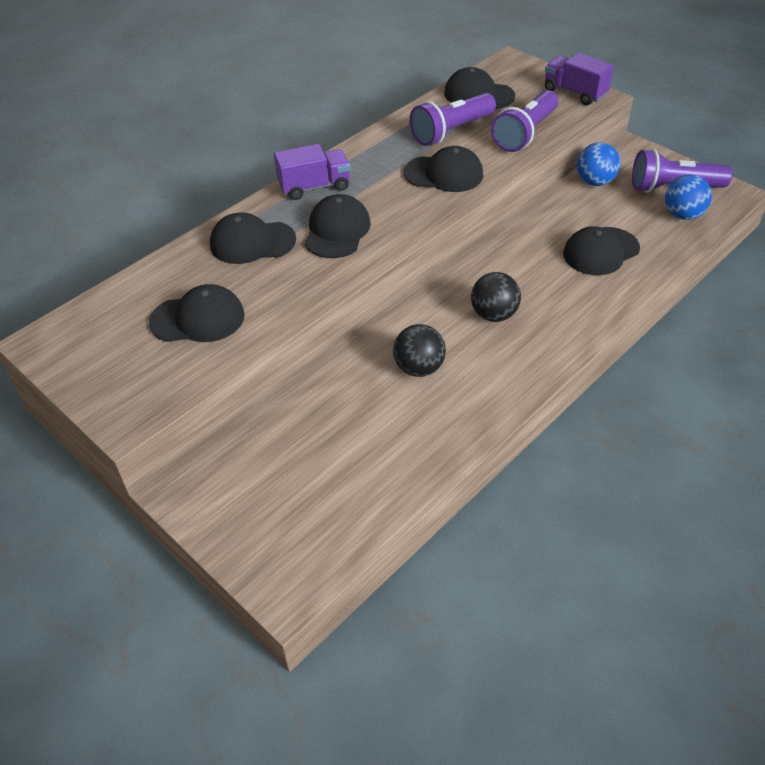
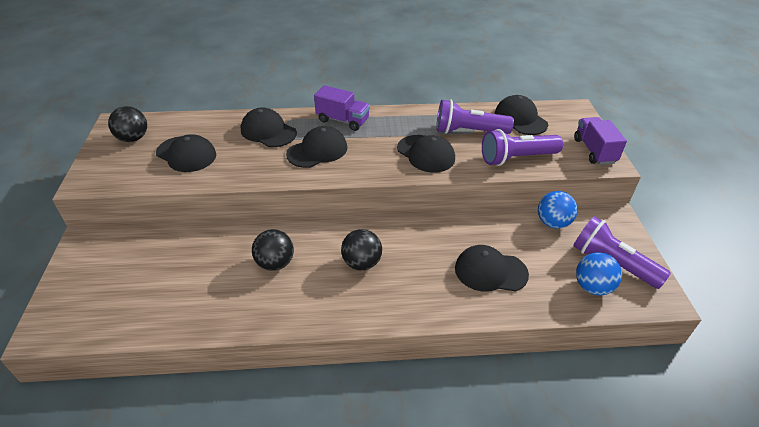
camera: 40 degrees right, 5 degrees down
none -> black ball [108,106,147,142]

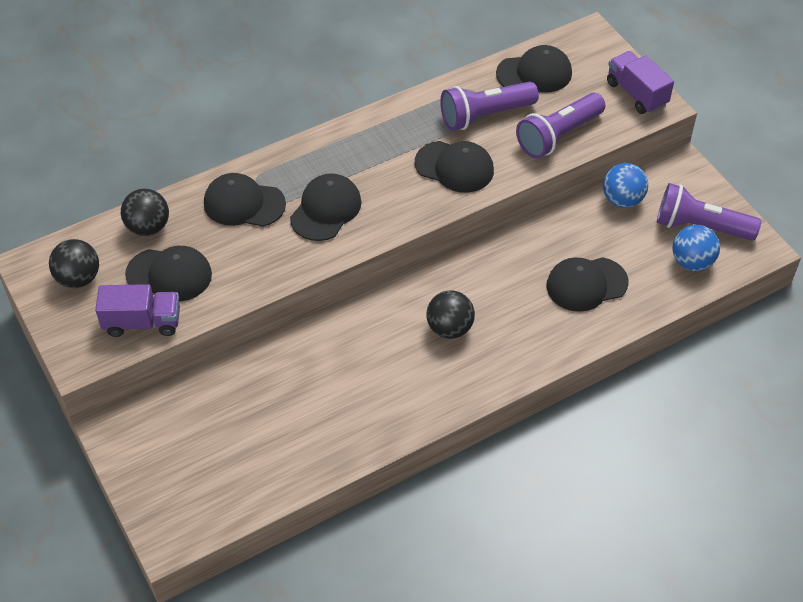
camera: 25 degrees left, 10 degrees up
black ball [252,229,294,271] -> black ball moved to [121,188,169,236]
purple truck [314,85,370,131] -> purple truck moved to [95,284,180,337]
black cap [495,95,548,135] -> black cap turned 135 degrees clockwise [496,45,572,92]

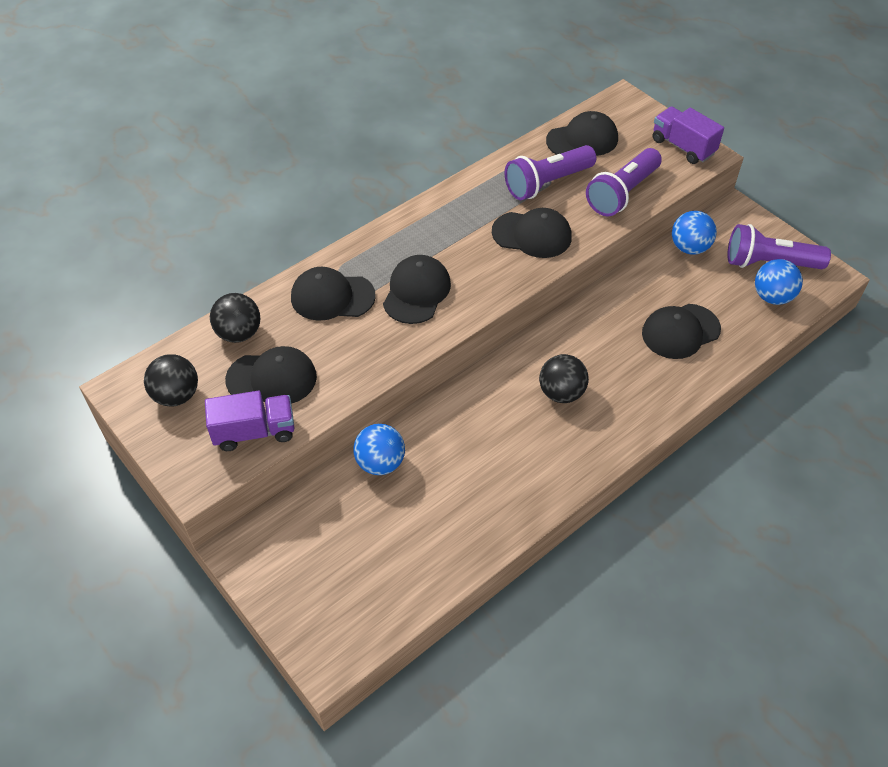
camera: 10 degrees left, 0 degrees up
none -> blue ball [353,424,405,475]

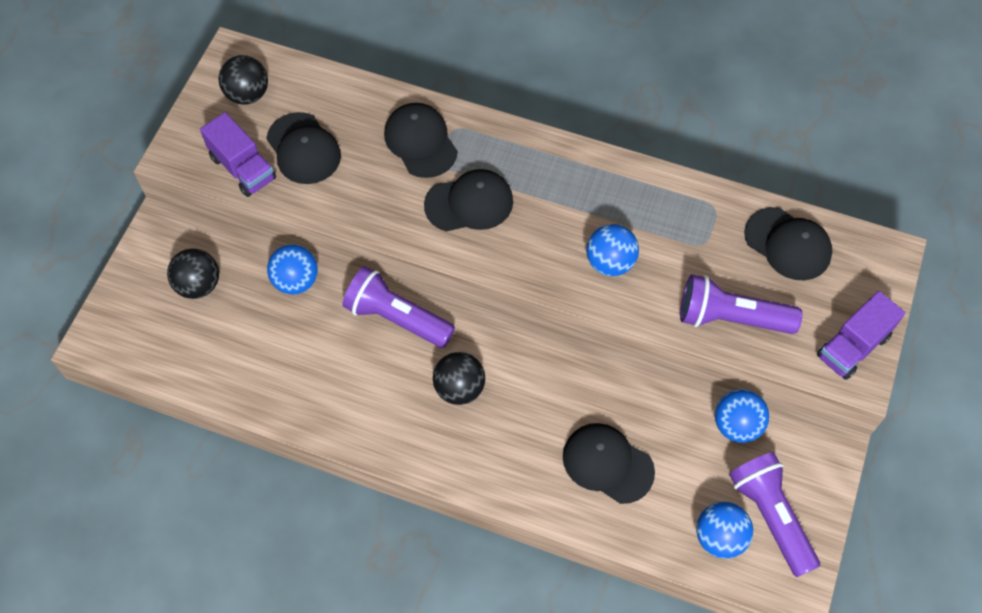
camera: 60 degrees right, 10 degrees up
black ball [210,293,260,343] -> black ball moved to [167,248,219,299]
black cap [492,208,572,258] -> blue ball [586,224,639,276]
purple flashlight [505,145,596,200] -> purple flashlight moved to [342,266,455,348]
purple truck [653,106,724,164] -> purple truck turned 150 degrees counterclockwise [817,291,905,380]

